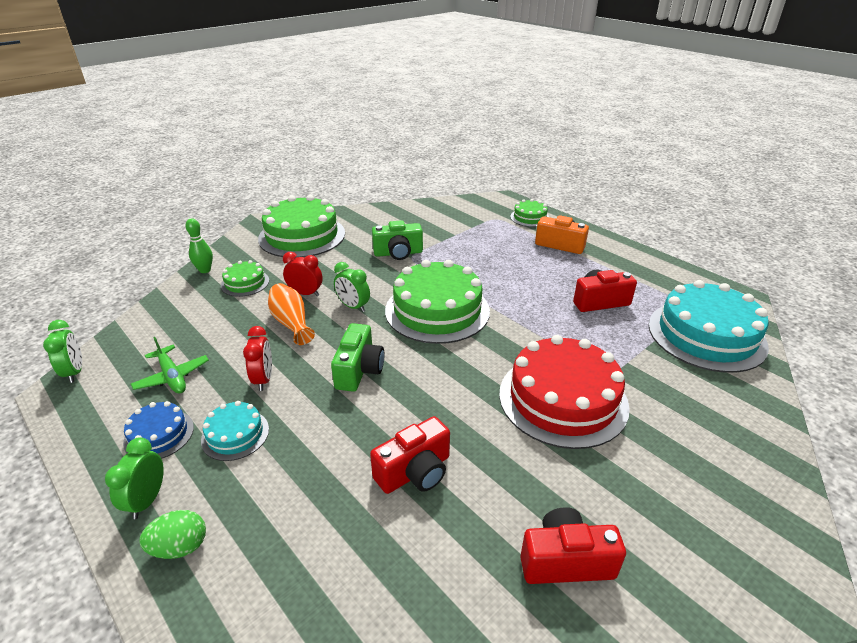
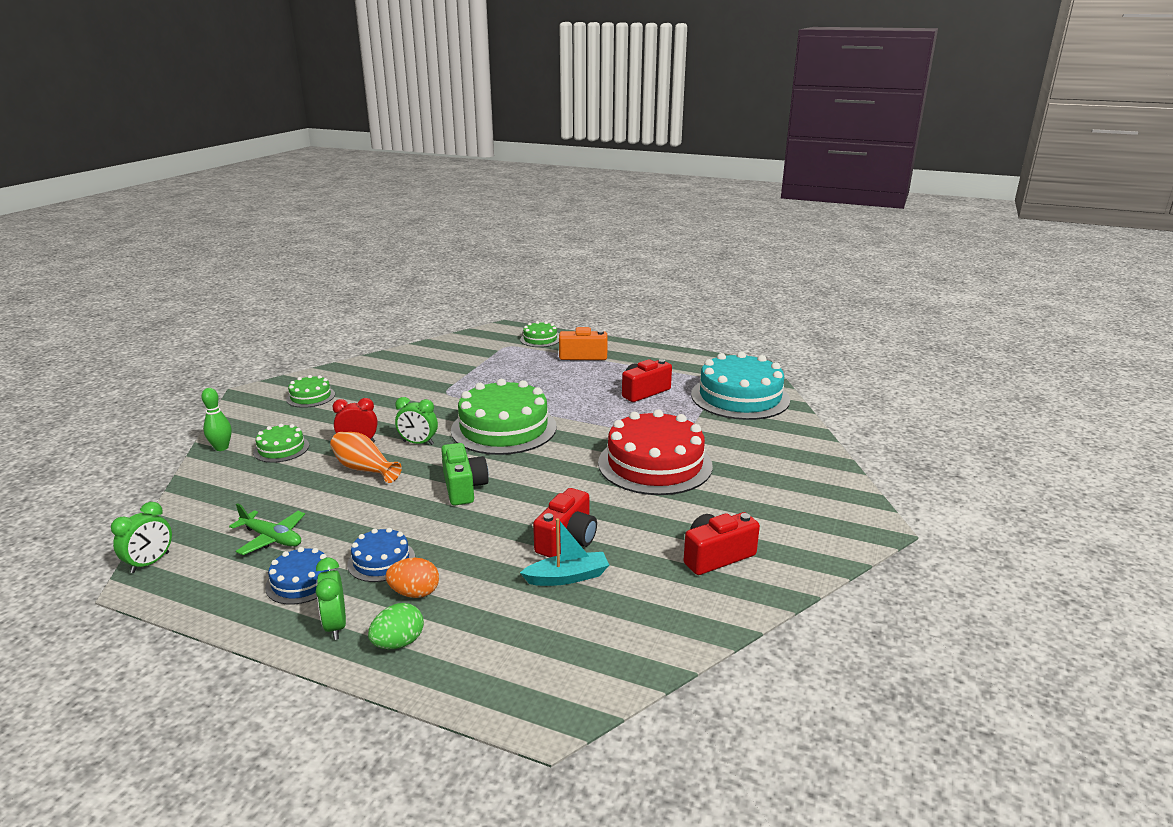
camera: 25 degrees left, 10 degrees down
green clock [43,320,82,383] -> green clock turned 75 degrees clockwise [111,502,172,573]
turquoise cake [201,401,269,461] -> blue cake [347,528,415,582]
red clock [243,326,272,391] -> none
green cake [258,195,345,258] -> green cake [286,375,335,408], size x0.48
green camera [372,220,423,260] -> none
none -> orange egg [386,558,439,598]
none -> turquoise boat [520,518,609,586]

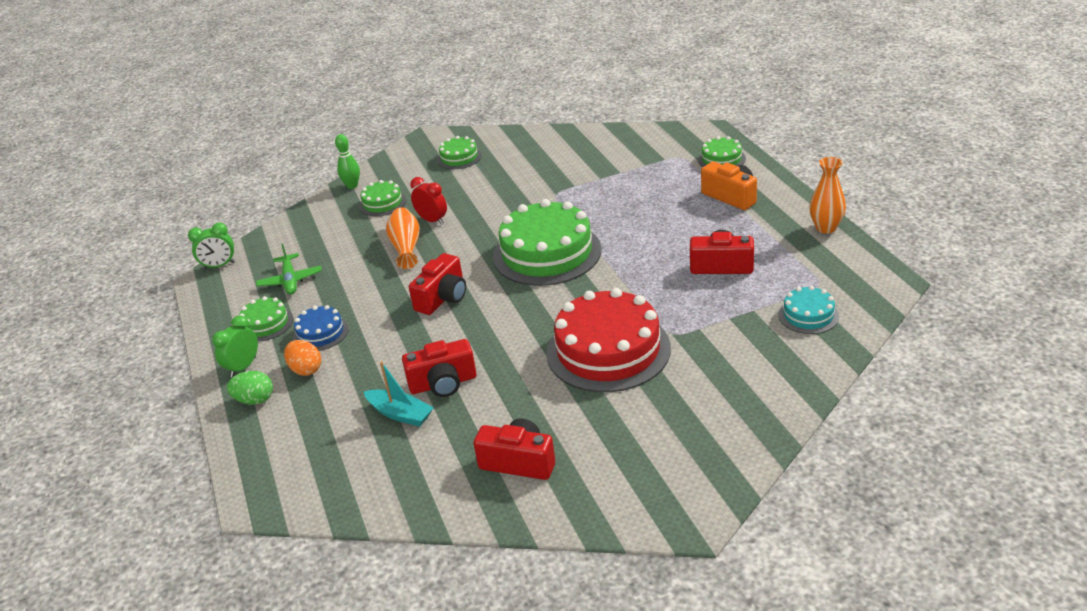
camera: 50 degrees right, 10 degrees up
blue cake [265,547,336,605] -> green cake [239,296,293,341]
green clock [395,397,438,445] -> none
green camera [441,443,489,506] -> red camera [409,253,466,315]
turquoise cake [691,352,790,420] -> turquoise cake [778,286,839,334], size x0.48
none -> orange vase [809,157,846,234]

